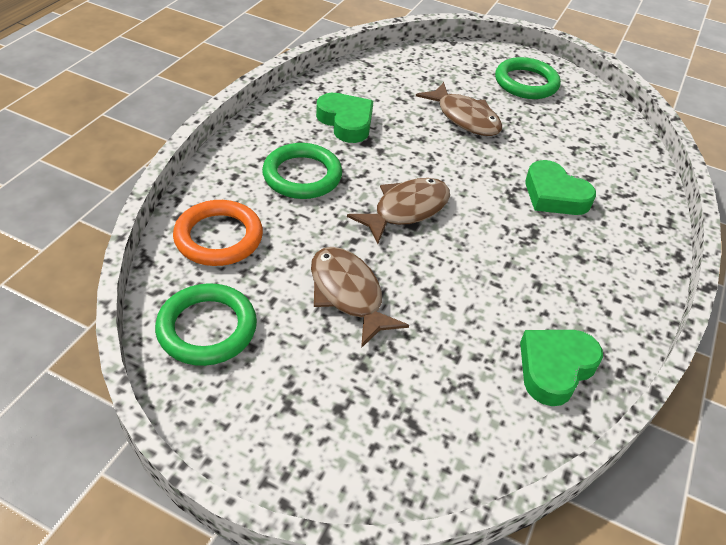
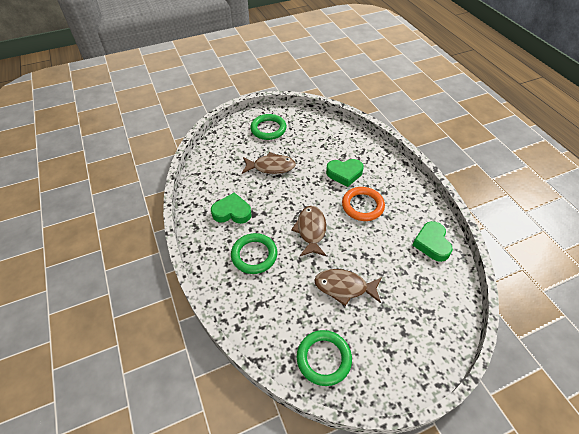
camera: 45 degrees left, 5 degrees up
orange ring [173,200,263,266] -> orange ring moved to [342,187,385,221]

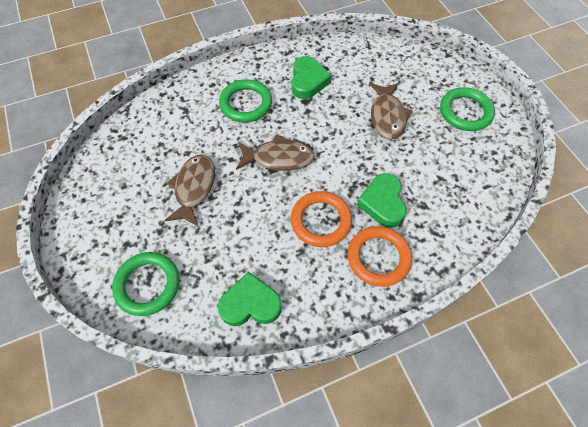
camera: 90 degrees right, 10 degrees up
green ring [297,330,352,386] -> green ring moved to [112,252,180,316]
none -> orange ring [348,226,412,287]

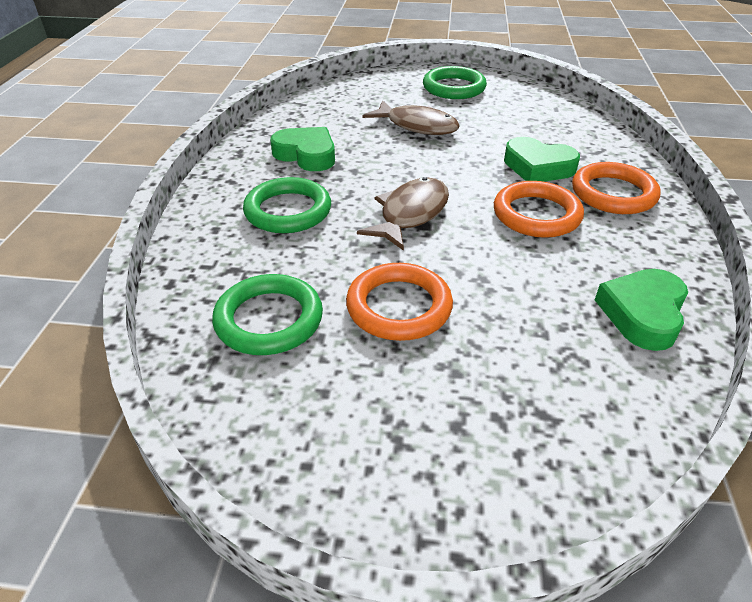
camera: 60 degrees left, 20 degrees down
green ring [112,252,180,316] -> green ring moved to [212,274,323,355]
brown fish [164,155,215,227] -> orange ring [346,263,453,341]

